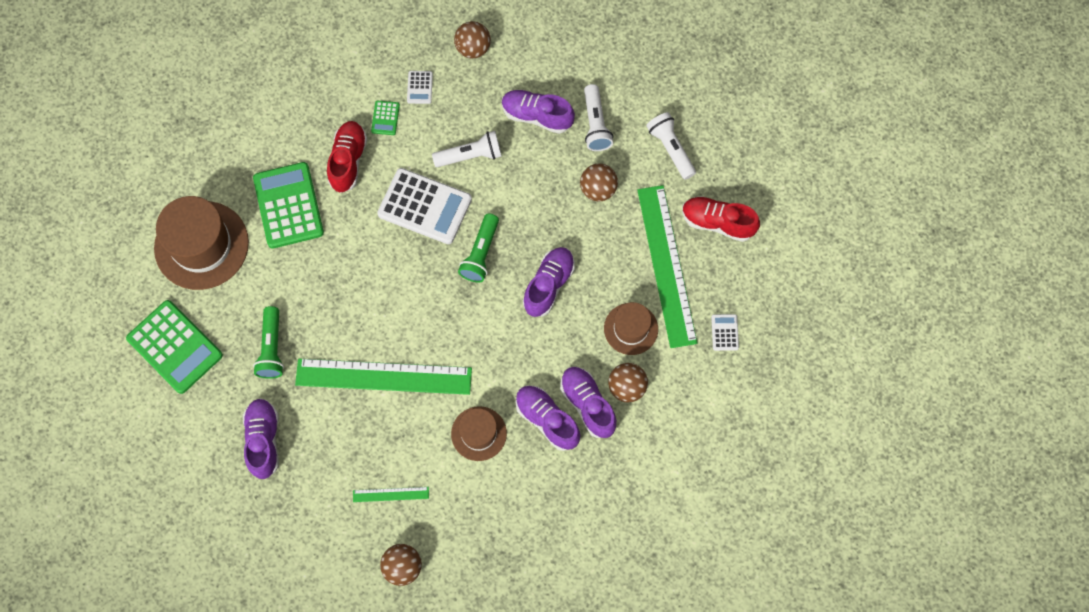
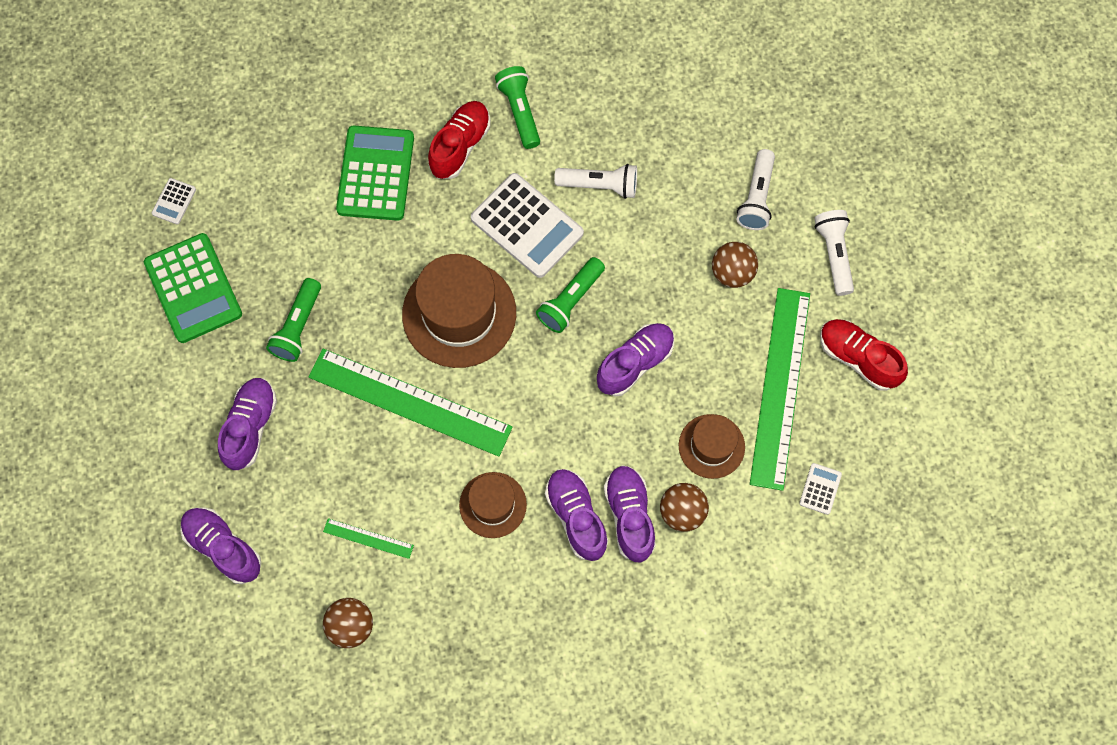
camera: 20 degrees right, 0 degrees up
brown hat [154,196,249,290] -> brown hat moved to [402,254,516,368]
green calculator [371,101,400,135] -> green flashlight [495,66,540,149]
white calculator [407,71,433,104] -> white calculator moved to [152,178,196,224]
brown ball [454,21,491,59] -> none
purple shoe [502,90,575,134] -> purple shoe moved to [180,507,262,584]

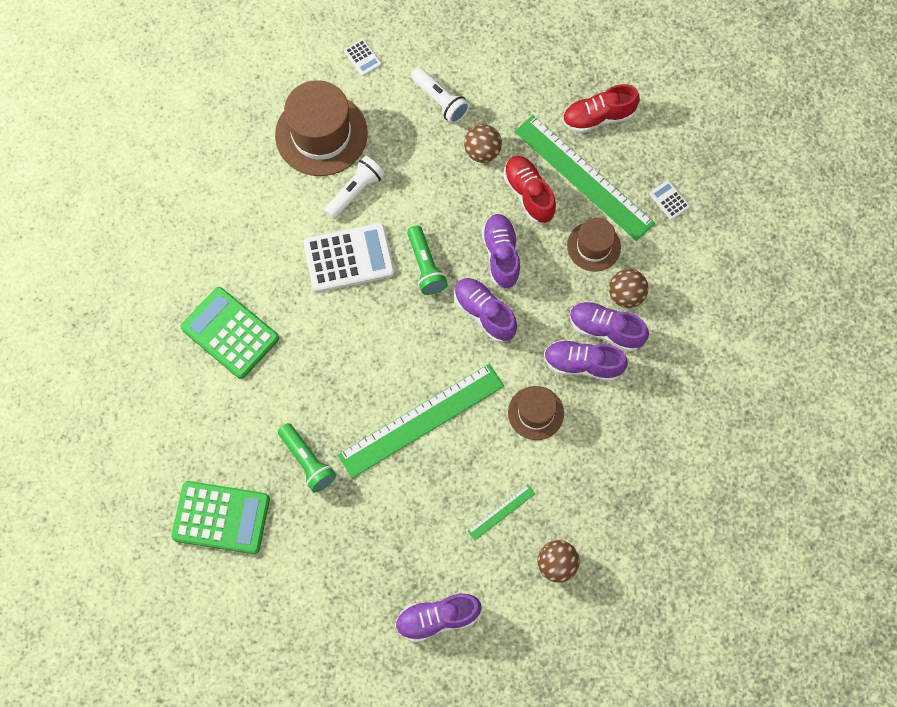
camera: 55 degrees left, 0 degrees up
white calculator [152,178,196,224] -> white calculator moved to [344,39,382,76]
purple shoe [218,378,277,470] -> purple shoe moved to [454,278,517,342]
brown hat [402,254,516,368] -> brown hat moved to [275,80,368,176]
red shoe [428,101,490,179] -> red shoe moved to [503,156,556,223]
green flashlight [495,66,540,149] -> none
white flashlight [814,210,854,296] -> none

